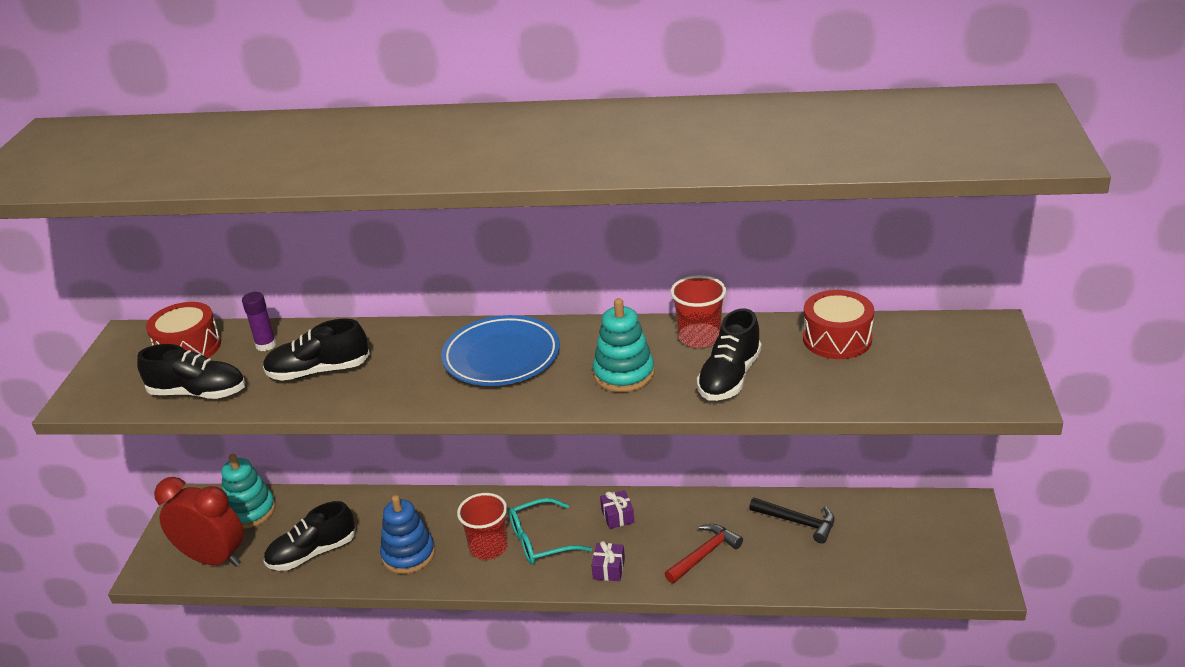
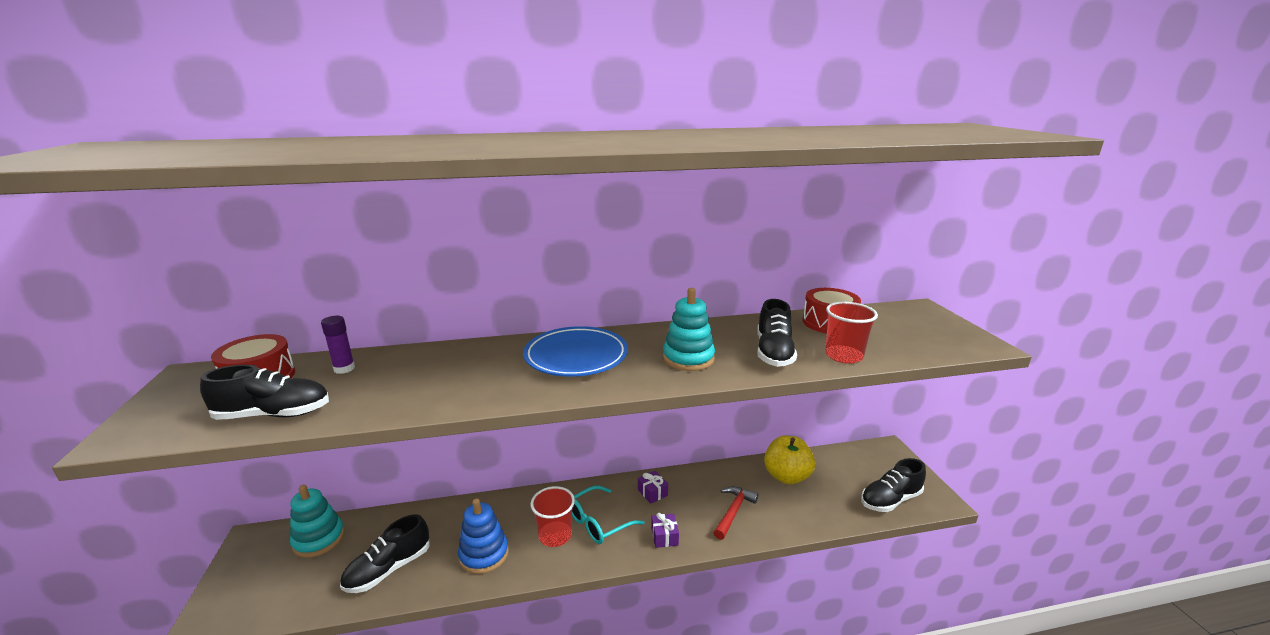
camera: 20 degrees left, 10 degrees down
red clock [154,477,244,567] -> none
black shoe [263,319,370,381] -> black shoe moved to [861,458,926,512]
red cup [670,275,726,348] -> red cup moved to [825,302,878,364]
black hammer [749,497,835,544] -> yellow apple [764,436,815,484]

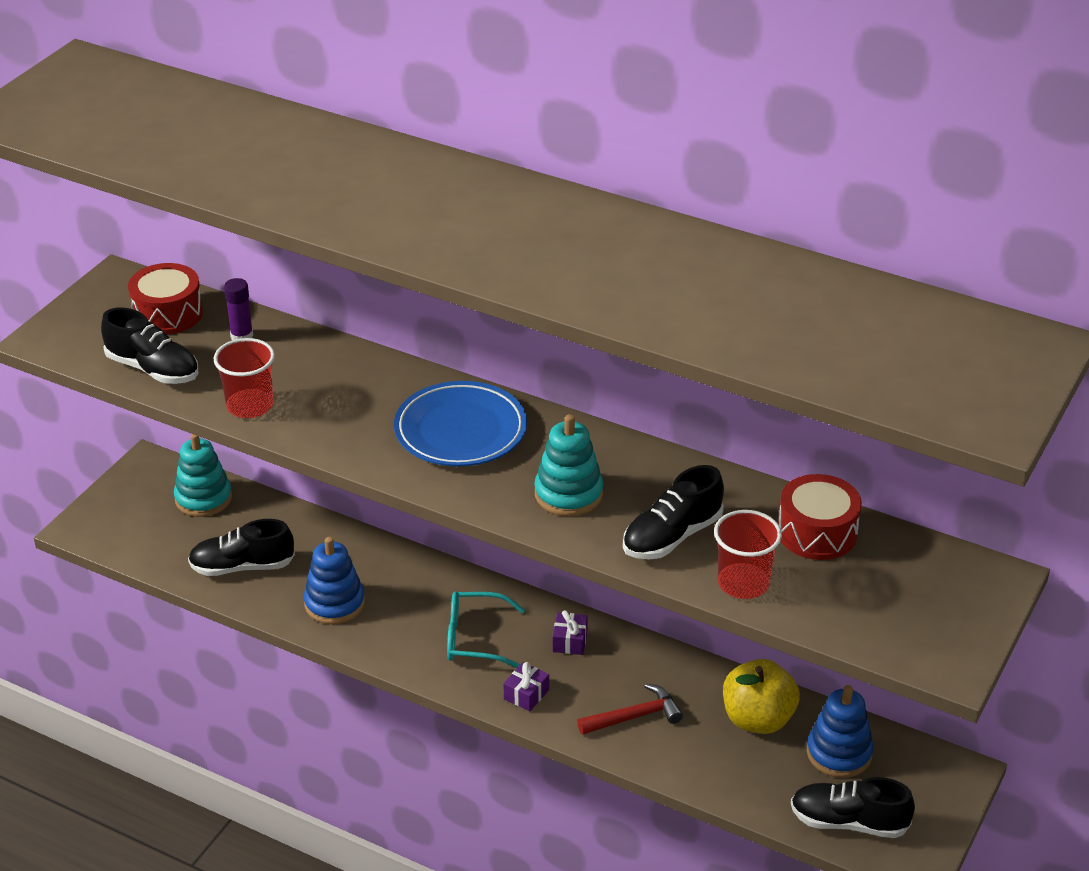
camera: 40 degrees right, 15 degrees up
red cup [530,486,575,547] -> red cup moved to [213,338,275,418]
none -> blue stacking toy [807,685,874,778]

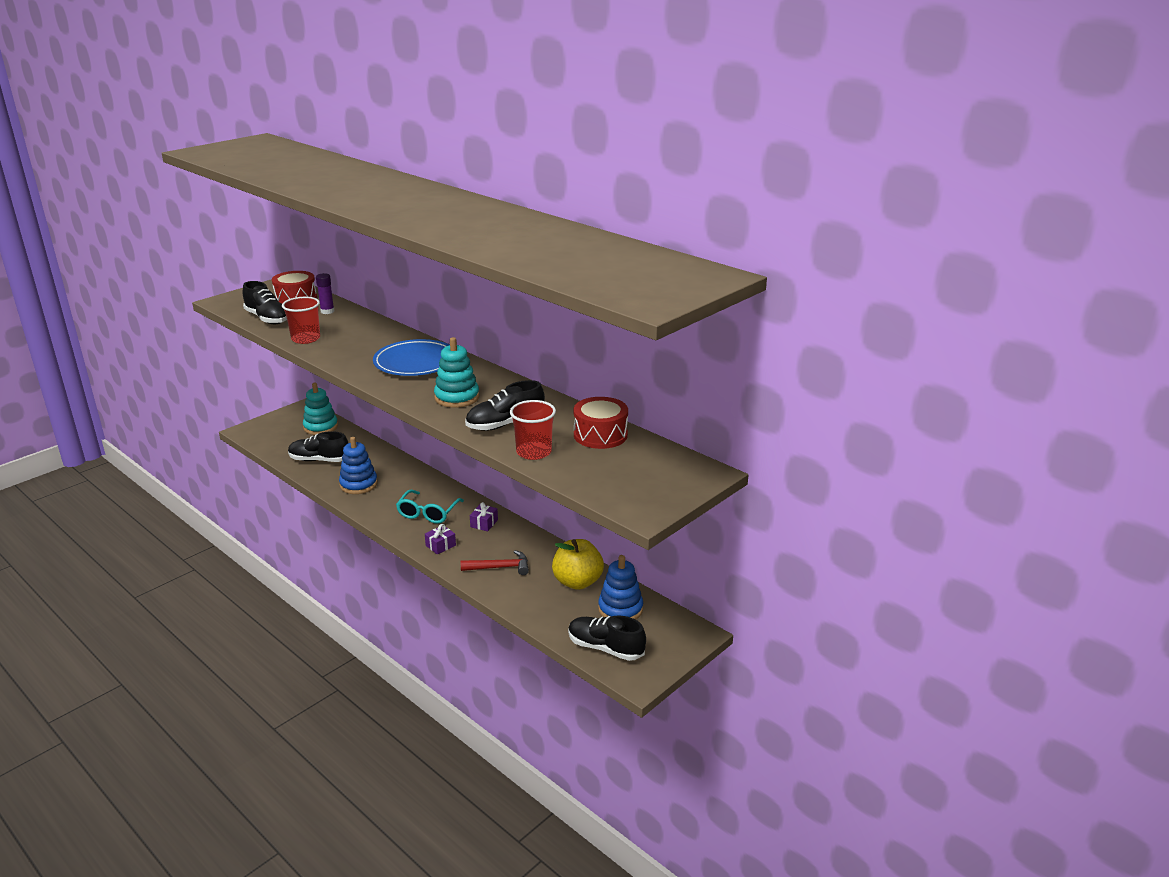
camera: 15 degrees right, 10 degrees down
turquoise glasses [447,591,525,668] -> turquoise glasses turned 90 degrees counterclockwise [396,490,464,524]

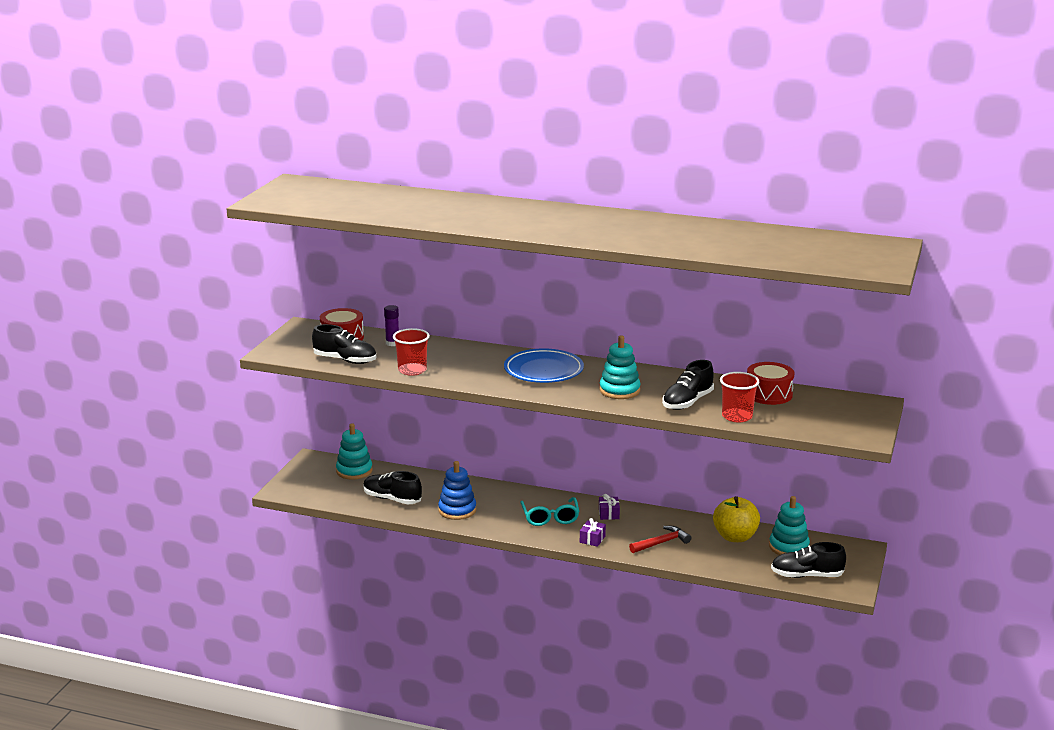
camera: 25 degrees left, 5 degrees down
black shoe [288,431,348,462] -> black shoe turned 45 degrees clockwise [363,471,422,504]
blue stacking toy [598,555,643,620] -> turquoise stacking toy [769,496,810,555]

